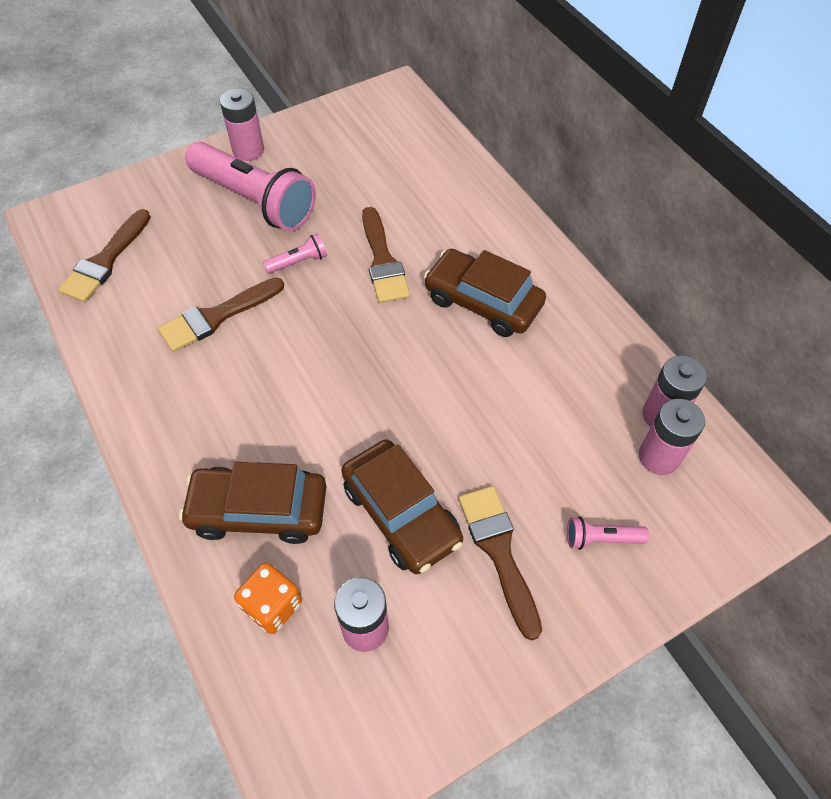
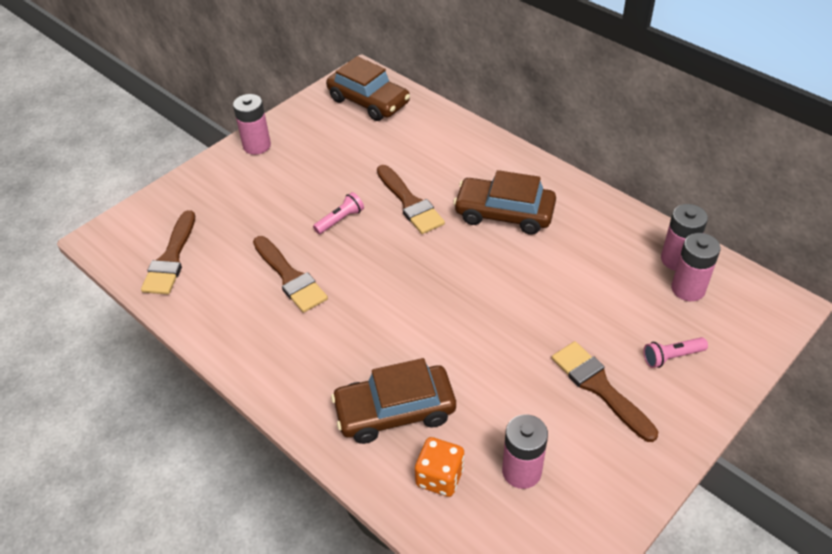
camera: 15 degrees left, 10 degrees down
brown brush [158,278,284,352] -> brown brush turned 75 degrees counterclockwise [253,236,328,313]
pink flashlight [185,142,316,231] -> none
brown car [341,439,463,574] -> brown car moved to [326,56,410,121]

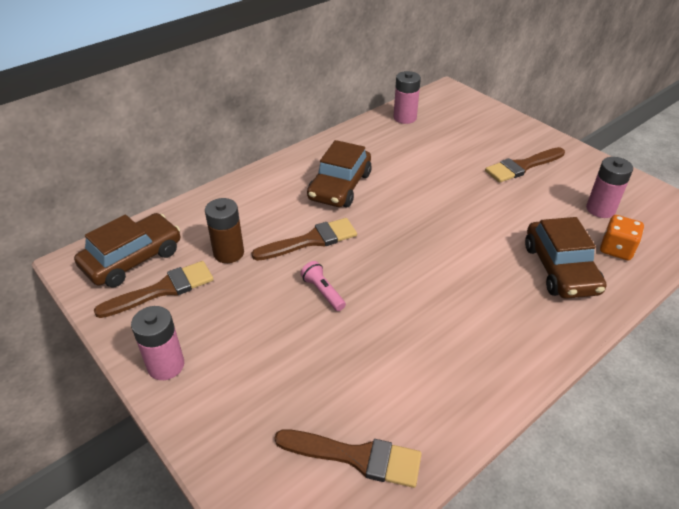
camera: 85 degrees left, 5 degrees down
brown brush [253,236,328,313] -> brown brush moved to [94,261,214,318]
pink flashlight [643,337,708,368] -> none
pink battery [671,233,720,301] -> none
none -> brown battery [205,198,244,263]

